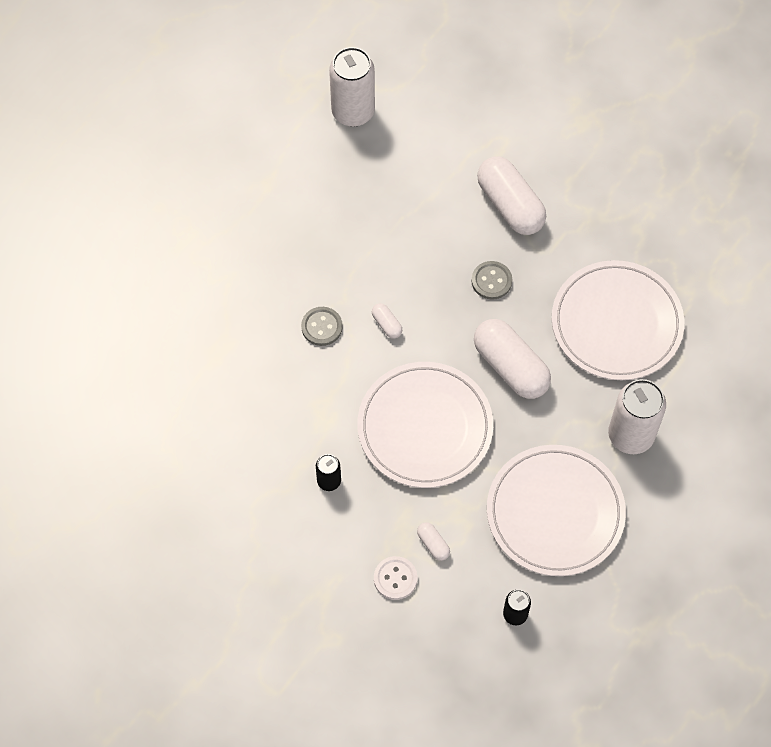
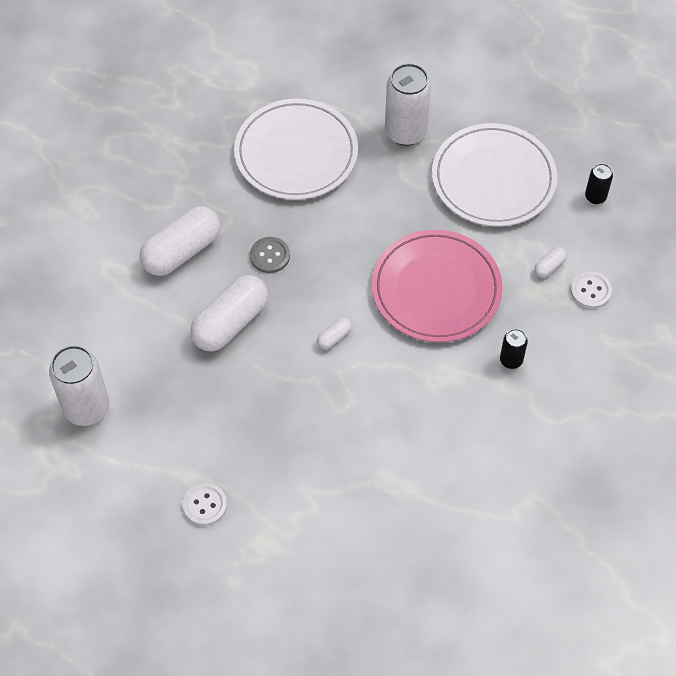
camera: 100 degrees left, 5 degrees down
grey button [301,307,343,346] -> none
white plate [357,362,493,488] -> pink plate [371,230,503,342]
white capsule [474,319,551,399] -> white capsule moved to [190,275,268,351]
none -> white button [183,483,227,526]

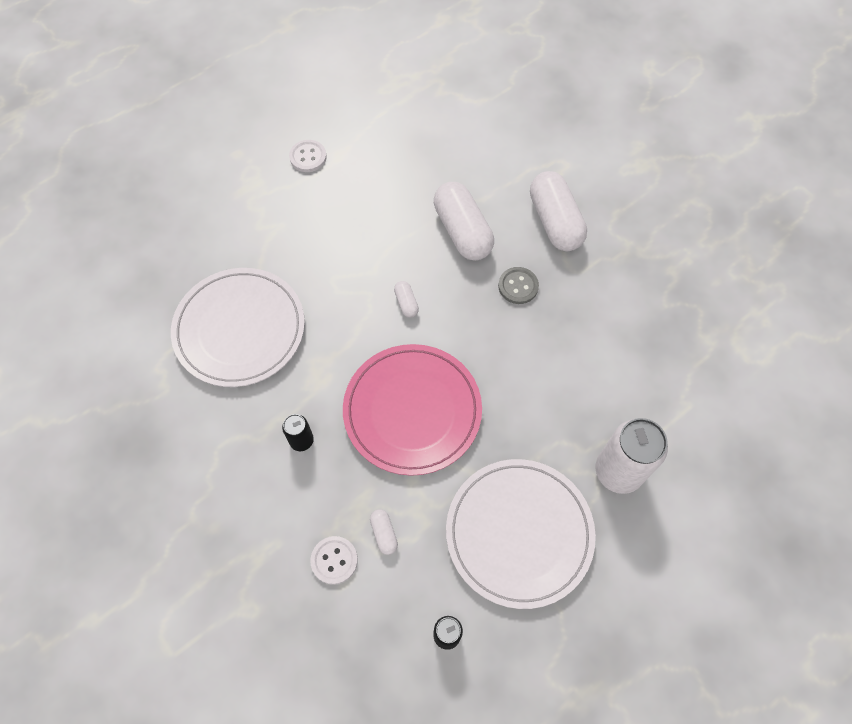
camera: 115 degrees right, 5 degrees up
white can [49,345,110,426] -> none
white plate [234,99,358,200] -> white plate moved to [171,268,305,387]

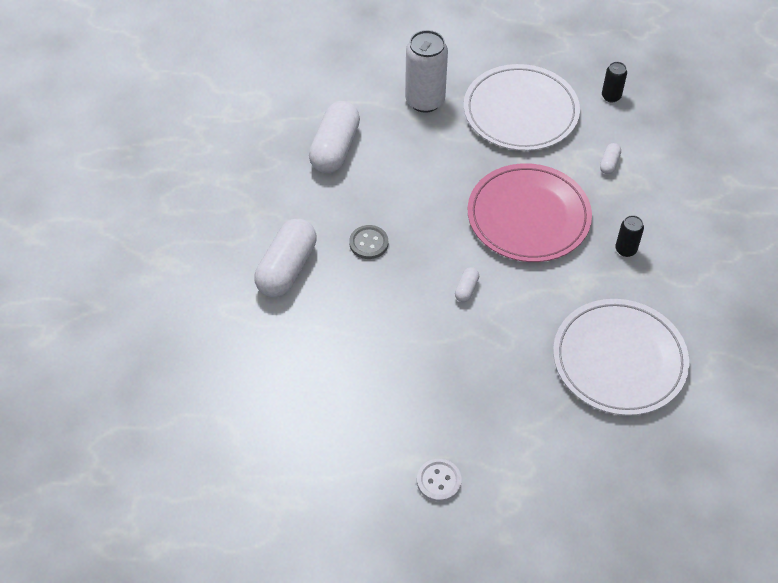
camera: 140 degrees left, 10 degrees down
white button [310,536,358,585] -> none
white capsule [434,182,494,261] -> white capsule moved to [309,101,360,173]

